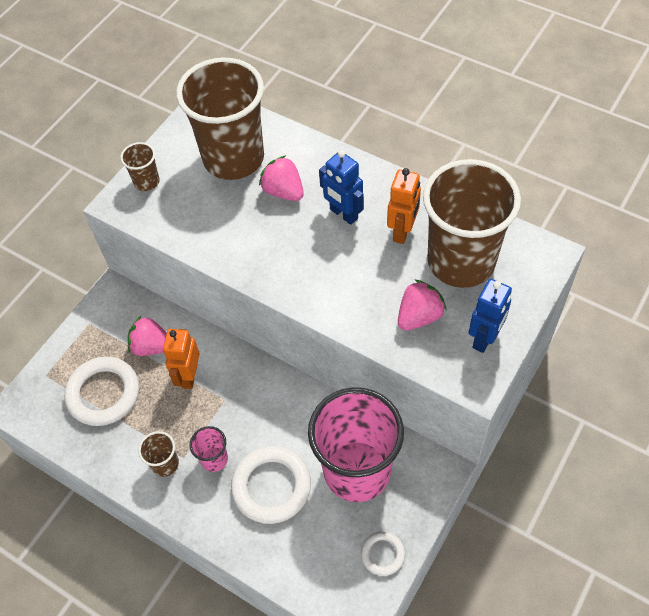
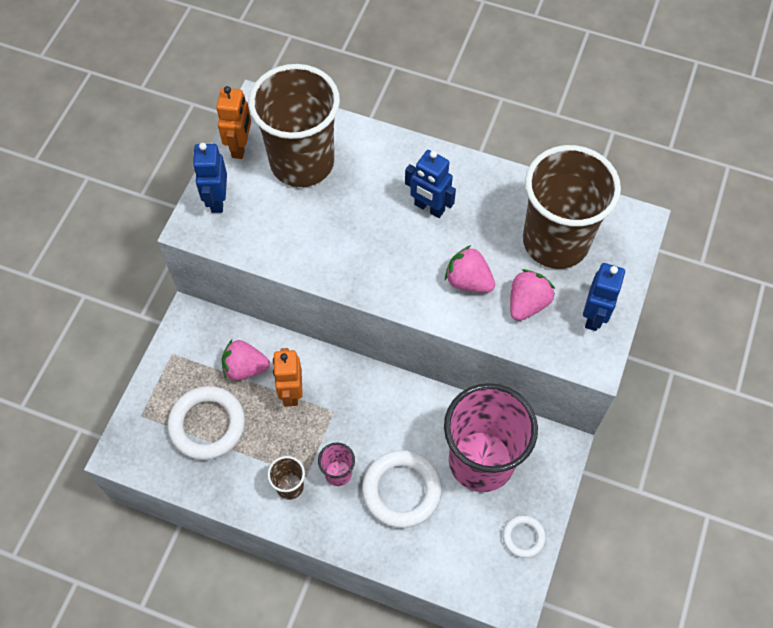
camera: 15 degrees left, 5 degrees up
brown cup [120,142,160,191] -> blue robot [193,143,227,213]
pink strawberry [259,155,304,201] -> pink strawberry moved to [445,245,495,293]
orange robot [387,168,421,244] -> orange robot moved to [216,86,251,159]

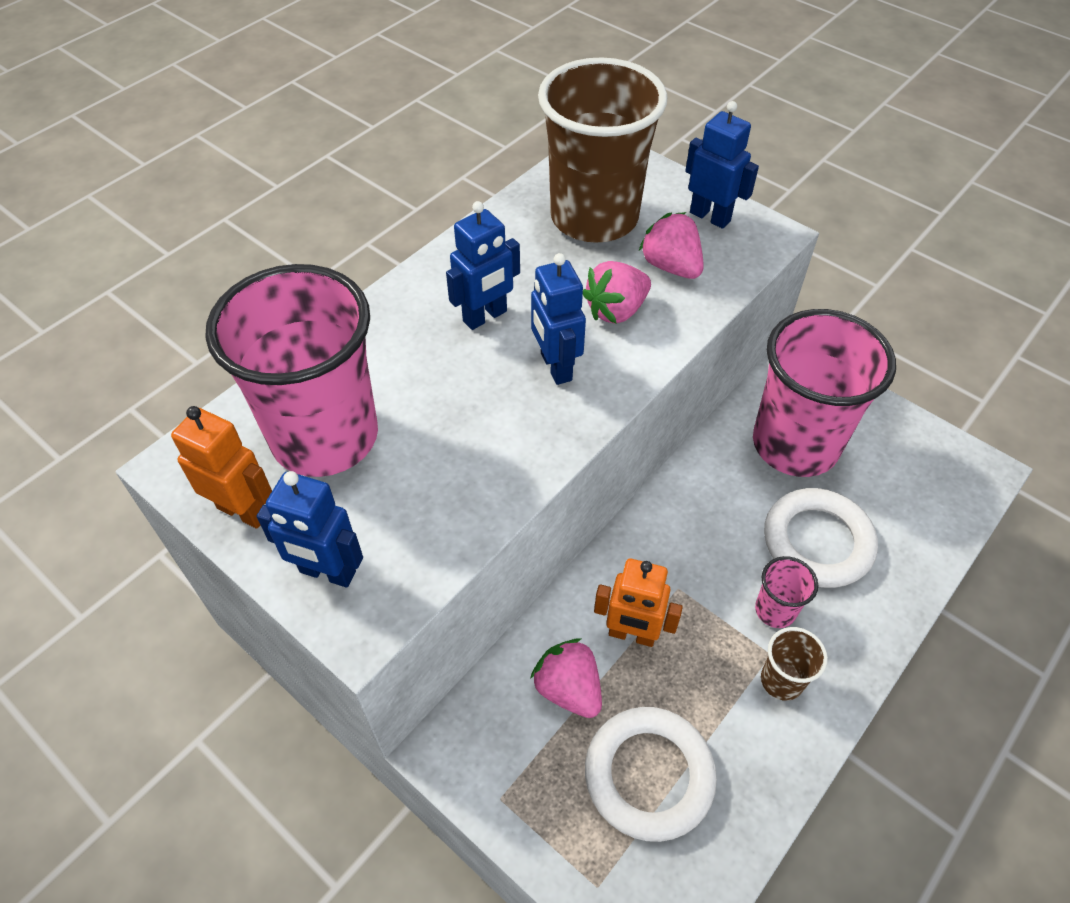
camera: 70 degrees left, 10 degrees down
pink strawberry [222,340,270,381] -> pink strawberry turned 120 degrees clockwise [530,638,602,718]
brown cup [249,64,340,187] -> pink cup [205,264,378,477]
white ring [503,515,546,558] -> none
none -> blue robot [531,253,586,385]

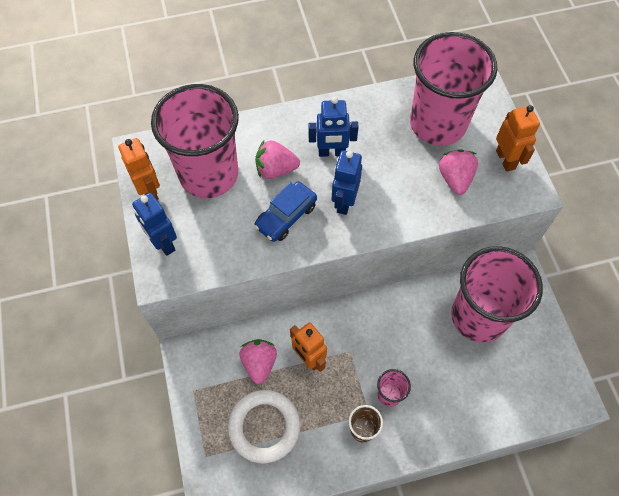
camera: 35 degrees right, 10 degrees up
brown cup [538,57,668,243] -> pink cup [410,32,497,146]
pink strawberry [583,261,651,324] -> pink strawberry moved to [255,140,300,179]
blue robot [685,101,759,229] -> orange robot [496,105,540,172]
white ring [764,488,878,588] -> none
none -> blue car [254,182,317,242]

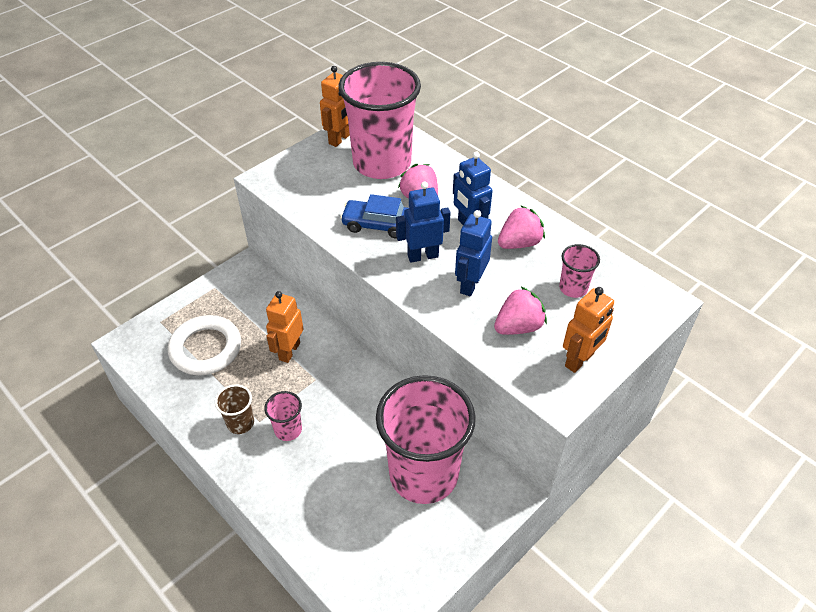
camera: 60 degrees right, 15 degrees down
blue robot [132,193,177,256] -> blue robot moved to [455,210,492,297]
pink strawberry [240,339,277,384] -> pink strawberry moved to [498,205,545,249]
pink cup [410,32,497,146] -> pink cup [559,244,600,298], size x0.42

